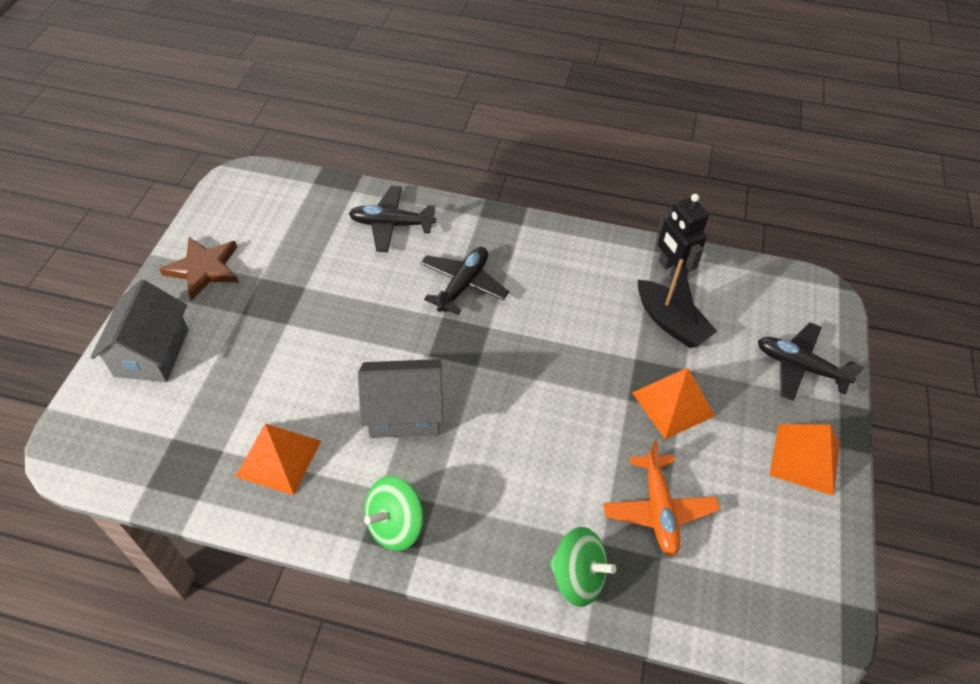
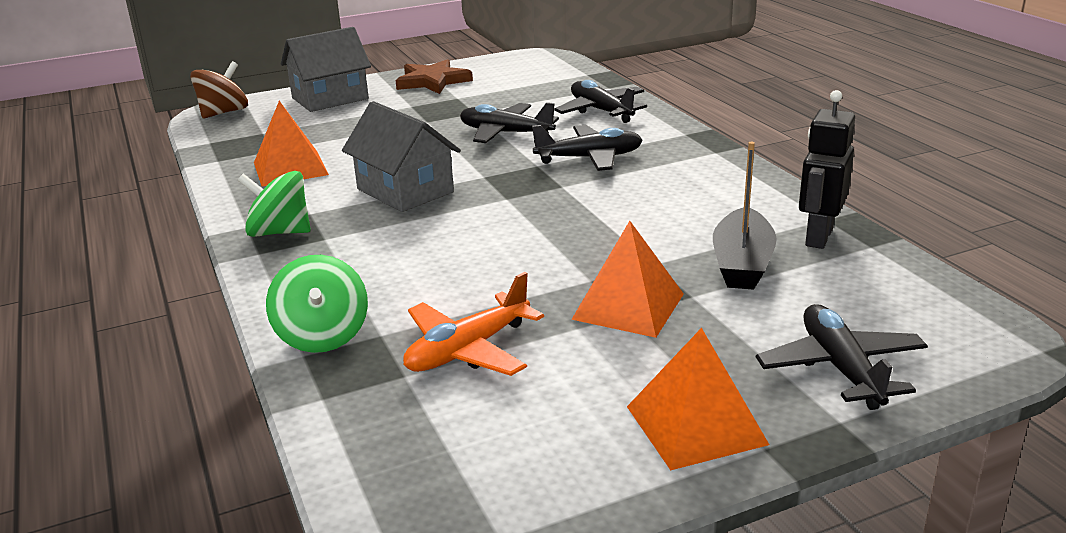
camera: 55 degrees right, 25 degrees down
none -> brown spinning top [190,61,248,118]
none -> black plane [460,102,559,143]

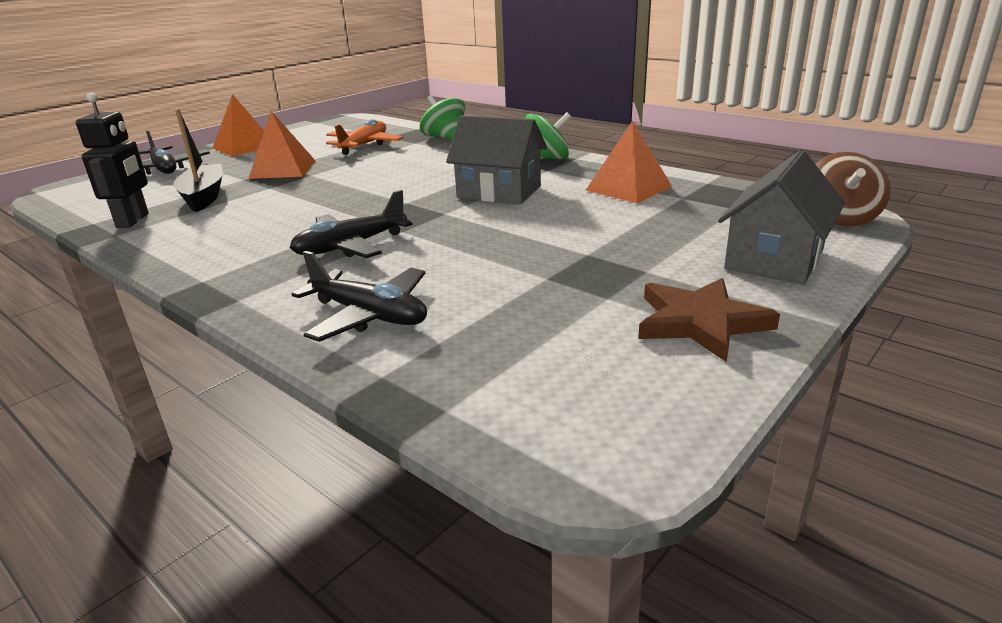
camera: 155 degrees right, 0 degrees up
black plane [460,102,559,143] -> none

